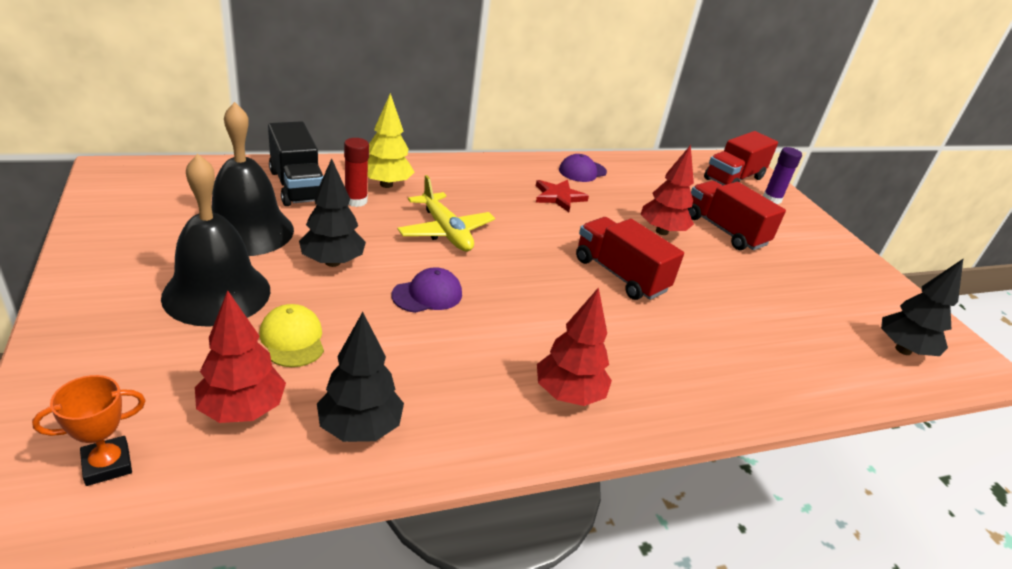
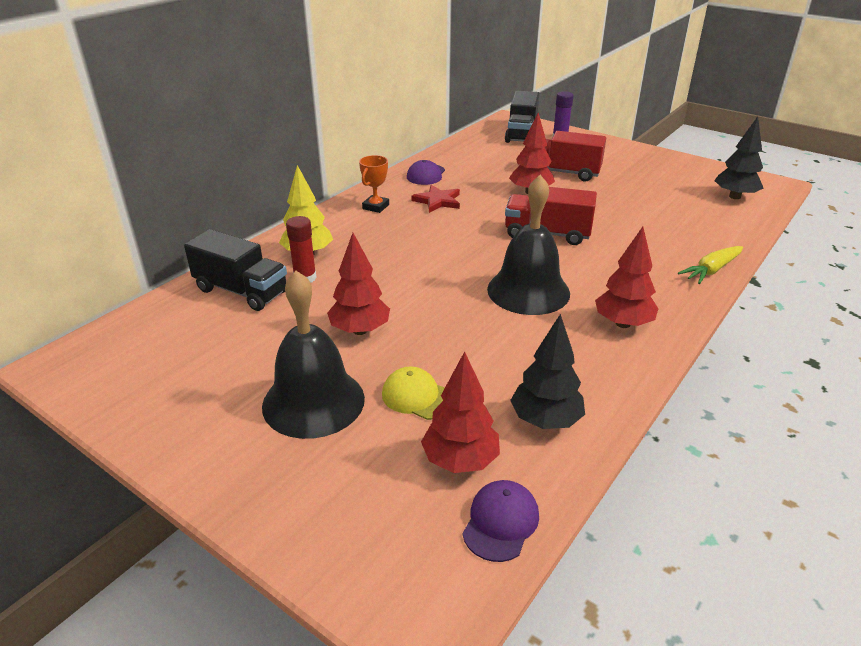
camera: 30 degrees left, 0 degrees up
orange trophy [32,375,146,486] -> orange trophy moved to [359,155,389,213]
black bell [211,102,294,256] -> black bell moved to [487,175,570,315]
black tree [299,159,366,267] -> red tree [327,233,390,335]
purple cap [391,267,462,313] -> purple cap moved to [462,480,539,562]
yellow plane [397,175,495,252] -> none
red truck [704,131,778,185] -> black truck [505,91,539,143]
none -> yellow carrot [678,246,743,284]

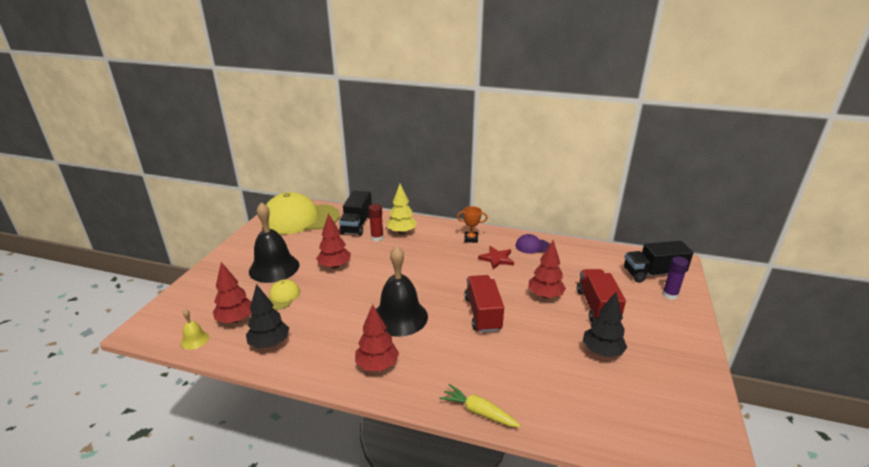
camera: 70 degrees right, 5 degrees down
purple cap [462,480,539,562] -> yellow bell [181,309,209,350]
black tree [714,116,763,199] -> black tree moved to [583,292,627,357]
none -> yellow cap [261,192,340,234]

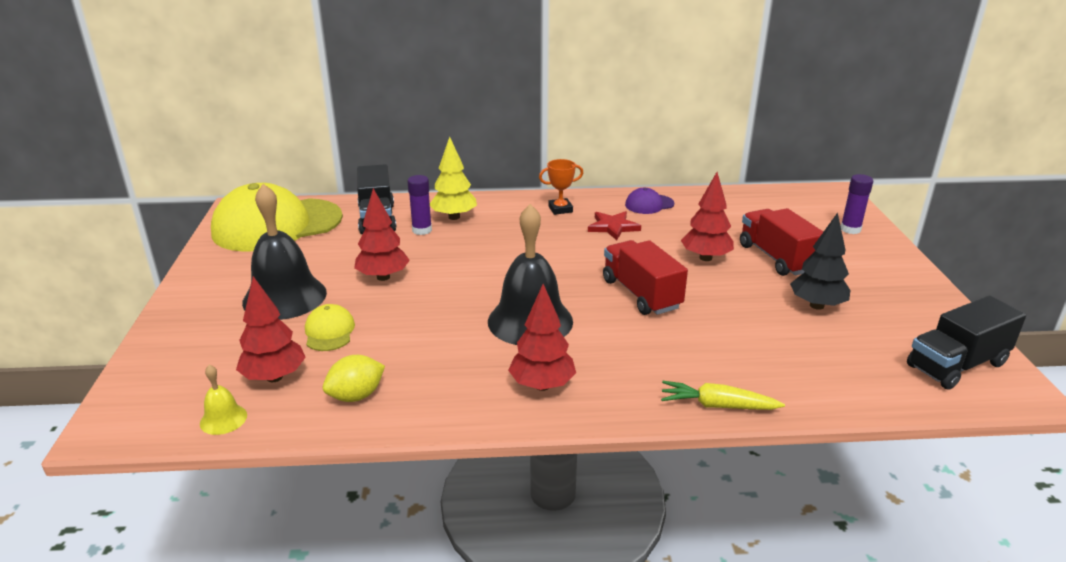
camera: 20 degrees left, 0 degrees up
black tree [246,284,289,349] -> yellow lemon [323,355,385,402]
red glue stick [369,204,384,241] -> purple glue stick [407,175,432,235]
black truck [624,241,693,283] -> black truck moved to [907,296,1026,390]

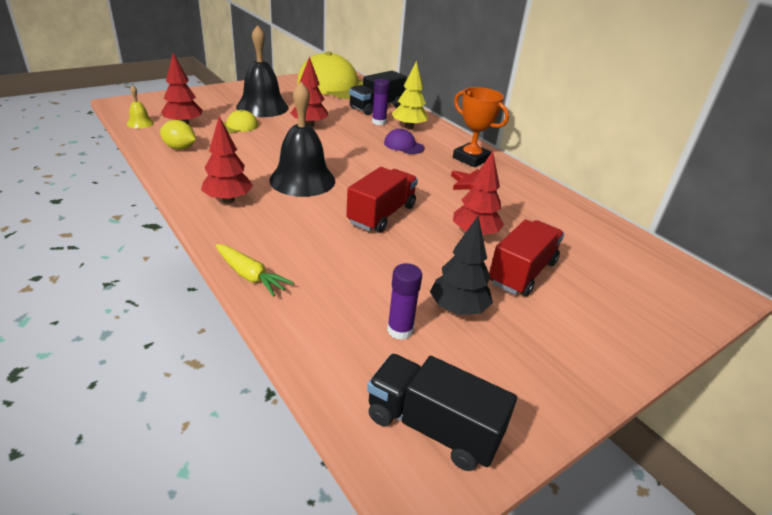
camera: 55 degrees right, 5 degrees up
orange trophy [539,159,583,215] -> orange trophy [453,87,509,167], size x1.59
purple cap [625,188,674,214] -> purple cap moved to [384,129,425,154]
yellow carrot [661,381,785,410] -> yellow carrot turned 150 degrees clockwise [216,244,294,297]
purple glue stick [841,174,873,234] -> purple glue stick moved to [387,263,422,340]

